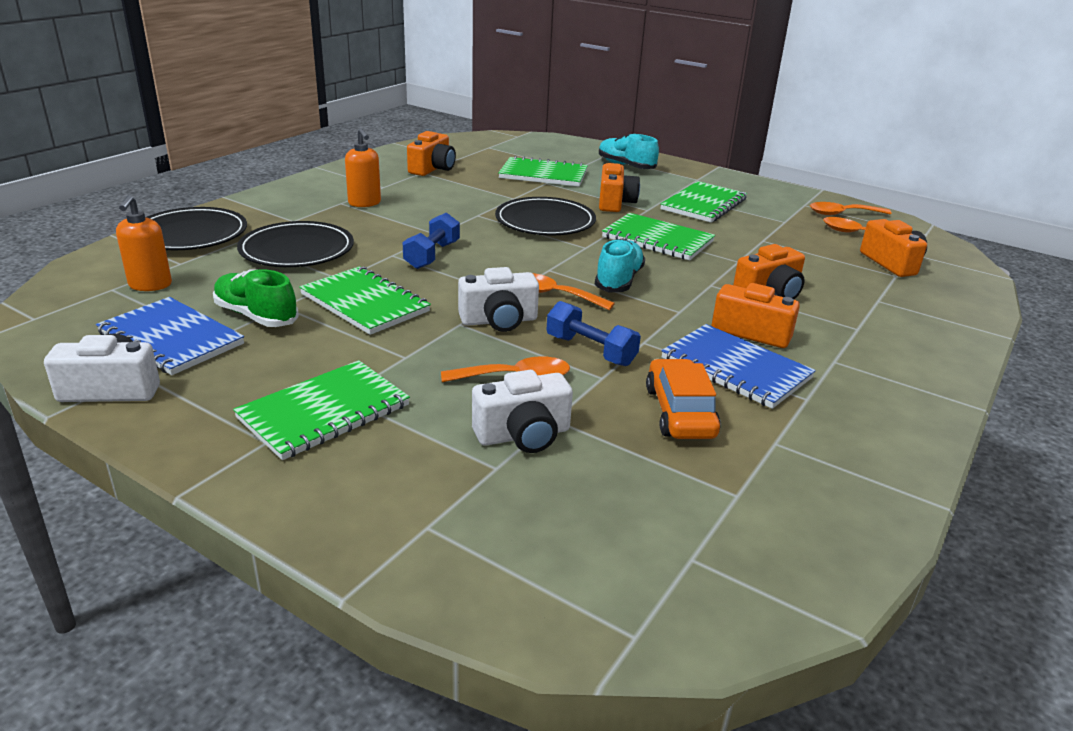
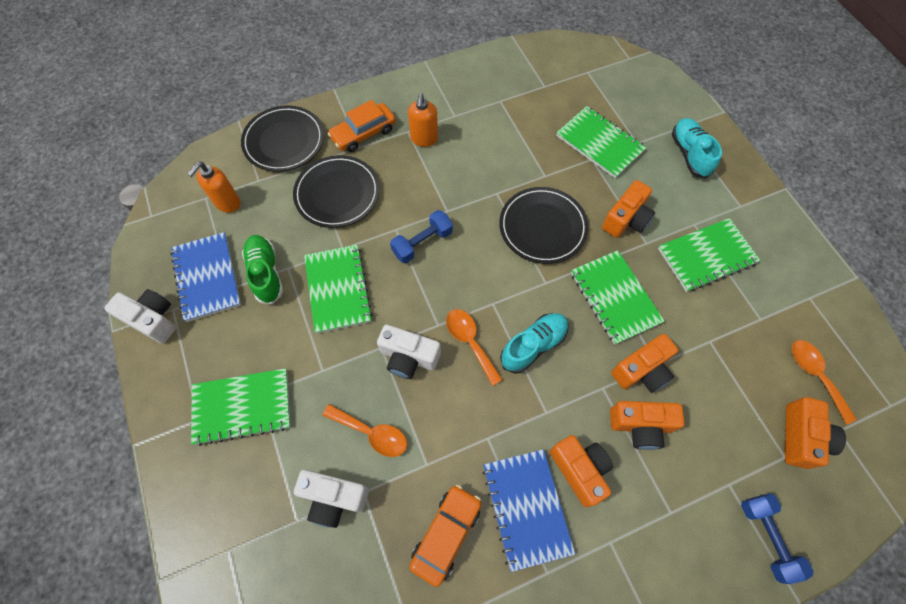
camera: 35 degrees right, 35 degrees up
orange camera [407,131,456,176] -> orange camera moved to [611,334,678,393]
blue dumbbell [546,301,641,366] -> blue dumbbell moved to [741,494,814,584]
orange spoon [810,202,891,215] -> none
none -> orange car [328,100,396,152]

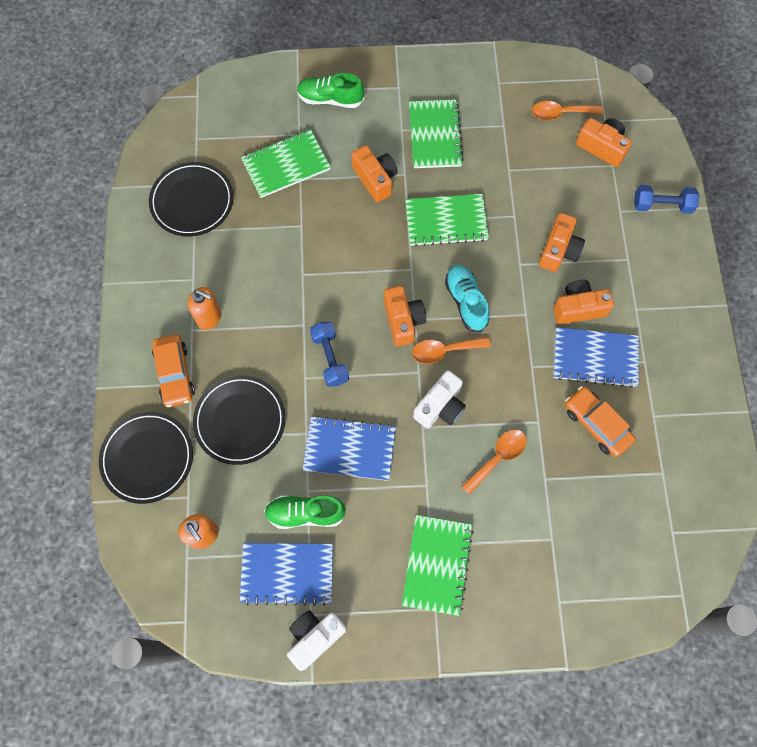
camera: 70 degrees left, 5 degrees up
white camera [294,470,369,528] -> none
green notebook [304,245,373,333] -> blue notebook [303,416,396,481]
black plate [499,187,589,264] -> black plate moved to [149,162,233,237]
orange camera [611,334,678,393] -> orange camera moved to [384,286,426,346]
turquoise shoe [672,118,722,179] -> green shoe [297,73,364,108]

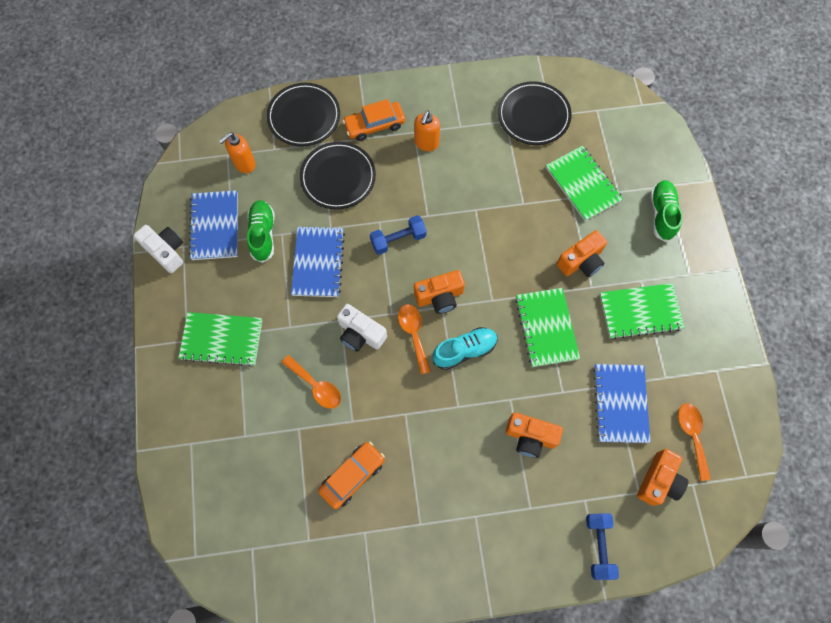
camera: 85 degrees right, 0 degrees up
orange camera [553,280,614,325] -> none
blue notebook [553,327,639,388] -> blue notebook moved to [593,364,651,443]

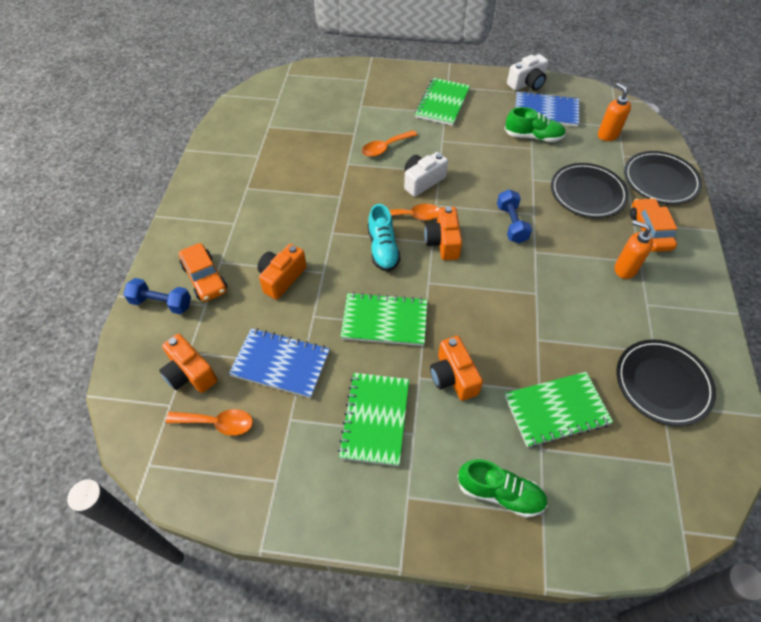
camera: 105 degrees right, 15 degrees down
blue notebook [291,227,345,297] -> none
orange car [318,441,385,509] -> orange car moved to [179,243,227,302]

